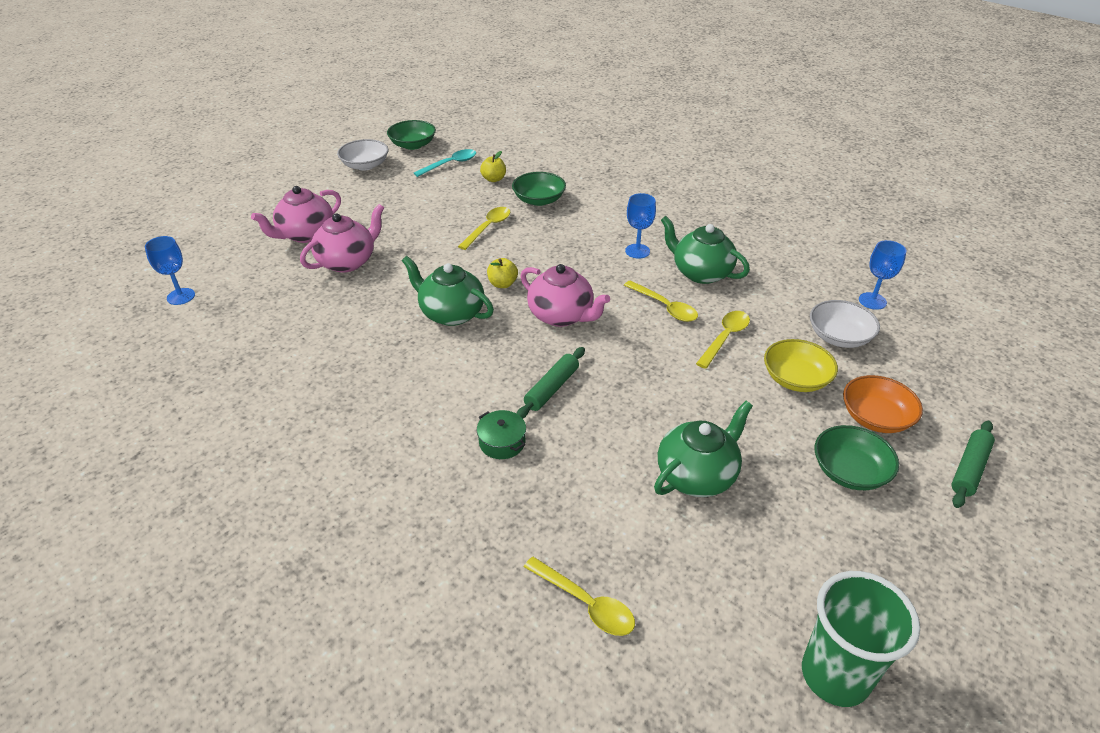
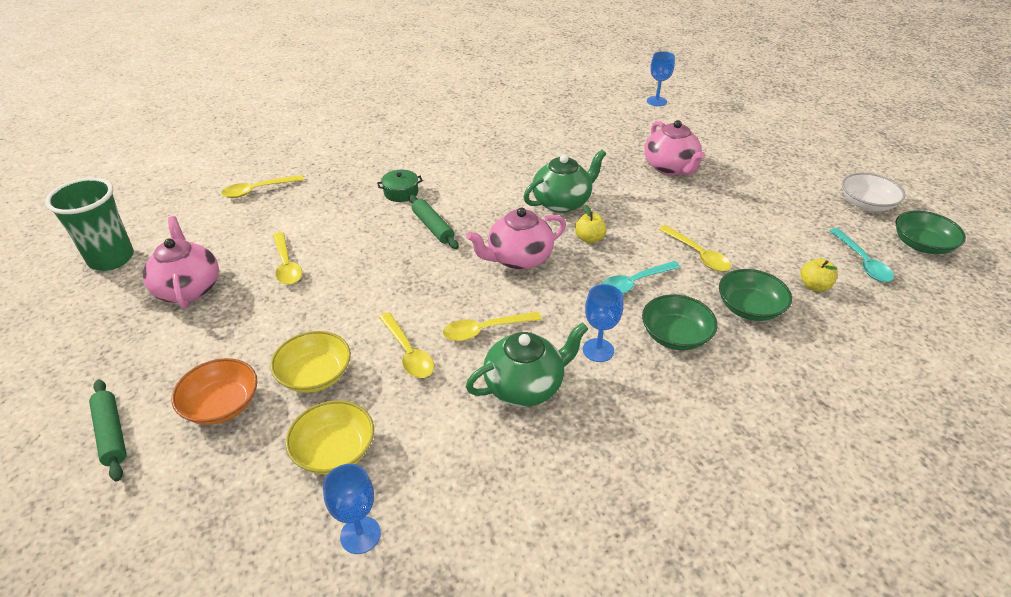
camera: 115 degrees right, 0 degrees up
pink teapot [251,186,341,243] -> pink teapot moved to [143,216,219,309]
green teapot [654,401,753,497] -> yellow spoon [273,232,302,285]
white bowl [810,300,880,348] -> yellow bowl [285,400,374,474]
green bowl [814,425,899,490] -> green bowl moved to [642,294,717,350]
none -> turquoise spoon [602,261,681,294]

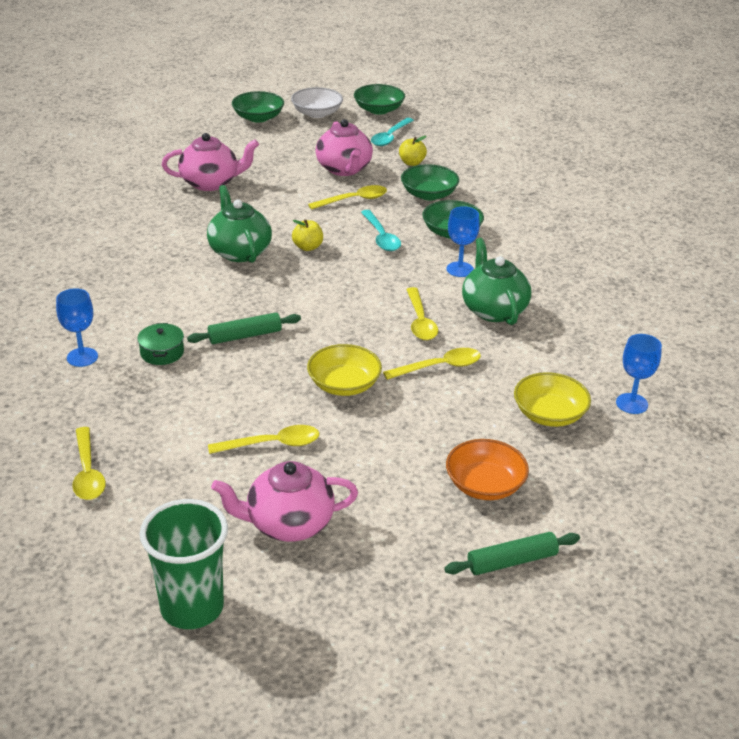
camera: 80 degrees left, 5 degrees down
yellow bowl [270,331,351,393] -> yellow bowl moved to [307,344,382,396]
pink teapot [466,208,566,270] -> pink teapot moved to [316,119,373,176]
blue goblet [647,51,675,106] -> blue goblet moved to [56,288,98,367]
turquoise spoon [829,228,894,282] -> turquoise spoon turned 120 degrees clockwise [371,118,414,146]
none -> green bowl [232,91,284,123]

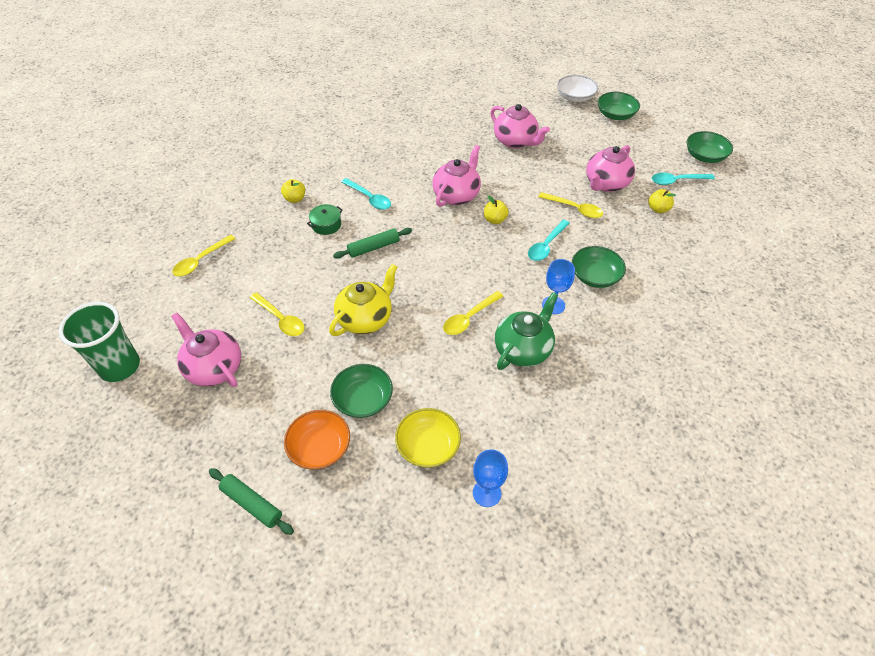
camera: 55 degrees right, 15 degrees up
blue goblet [56,288,98,367] -> yellow apple [281,179,305,203]
green rolling pin [187,313,301,344] -> green rolling pin turned 60 degrees counterclockwise [333,228,412,259]
green teapot [207,185,272,263] -> pink teapot [432,145,481,207]
white bowl [291,87,343,118] -> white bowl moved to [557,75,598,102]
yellow bowl [307,344,382,396] -> yellow teapot [329,264,398,336]
yellow spoon [383,348,481,380] -> none
green bowl [401,164,459,200] -> green bowl moved to [330,364,393,418]
none -> turquoise spoon [342,178,391,210]

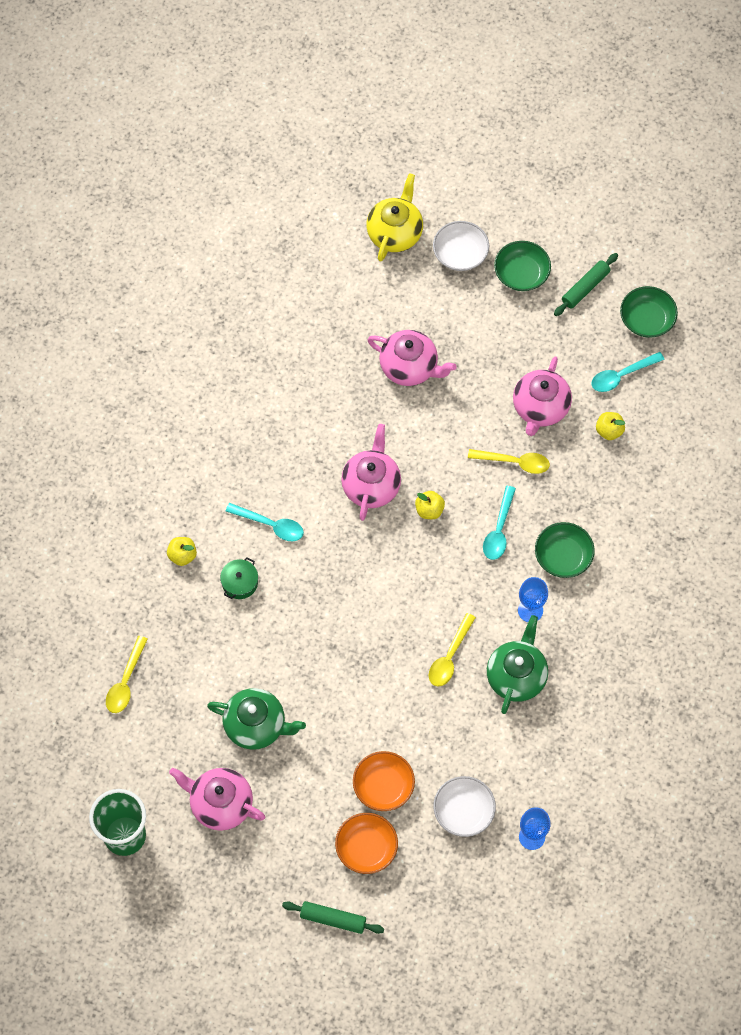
camera: 20 degrees left, 15 degrees up
yellow spoon [250,292,305,336] -> green teapot [207,688,306,750]
yellow teapot [329,264,398,336] -> yellow teapot moved to [366,173,423,262]
green bowl [330,364,393,418] -> orange bowl [353,751,415,811]
green rolling pin [333,228,412,259] -> green rolling pin moved to [554,253,618,316]
yellow bowl [395,408,461,468] -> white bowl [433,776,496,837]

